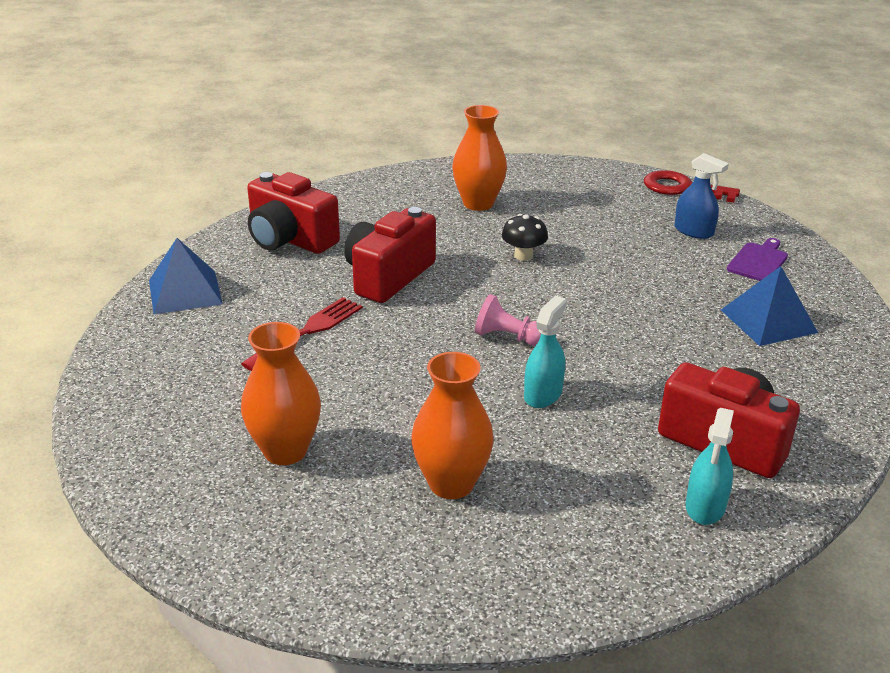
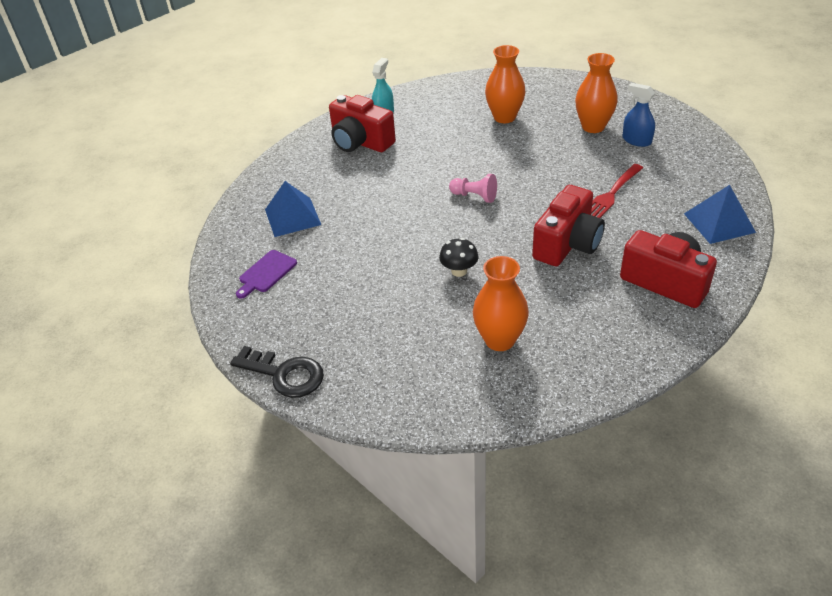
camera: 175 degrees left, 10 degrees up
turquoise spray bottle [524,296,567,408] -> none
red key [644,170,740,203] -> black key [230,346,324,398]
blue spray bottle [675,153,729,239] -> blue spray bottle moved to [622,83,655,147]

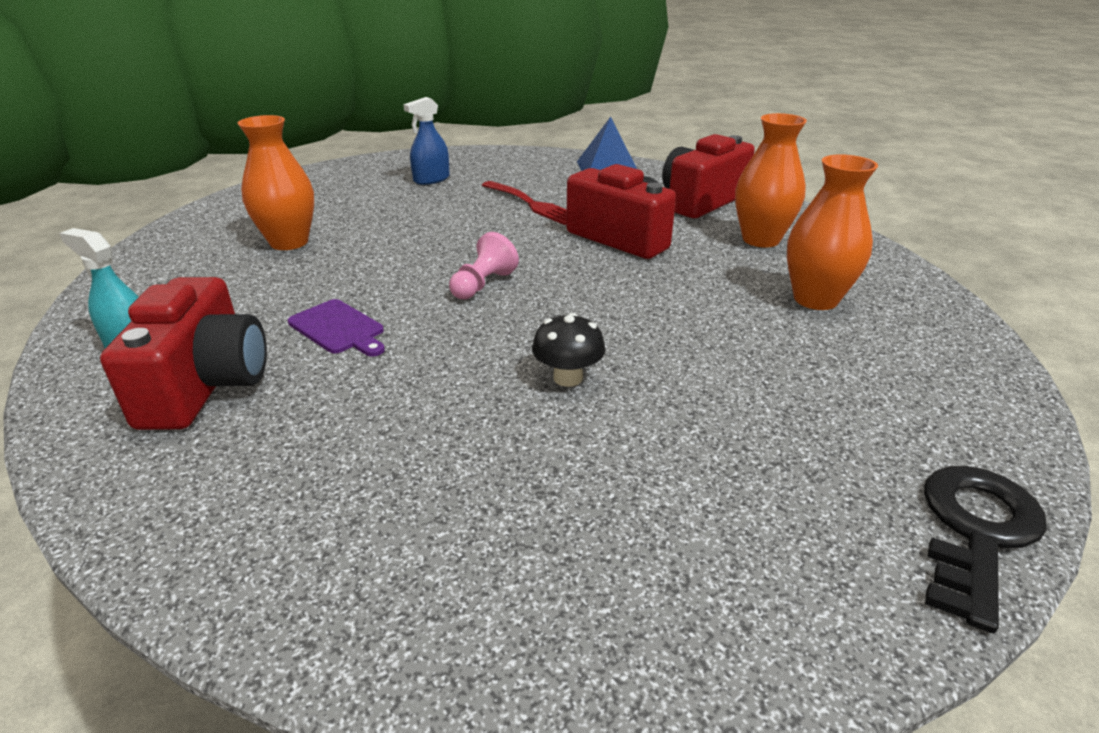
camera: 85 degrees left, 10 degrees down
purple cutting board [236,250,297,299] -> purple cutting board moved to [288,299,385,357]
blue pyramid [265,181,321,237] -> none
red camera [329,95,396,152] -> red camera turned 45 degrees counterclockwise [100,277,267,430]
black mushroom [439,238,479,277] -> black mushroom moved to [532,313,606,387]
orange vase [575,53,618,133] -> orange vase moved to [735,113,807,247]

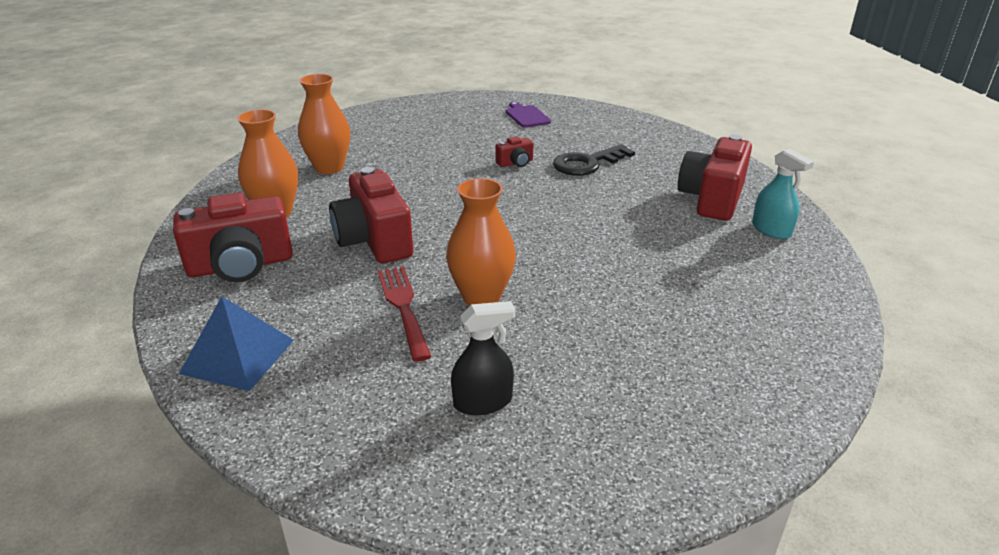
camera: 155 degrees left, 0 degrees up
orange vase [238,115,314,250] -> orange vase moved to [446,178,516,306]
purple cutting board [288,299,385,357] -> purple cutting board moved to [506,101,551,128]
blue spray bottle [403,97,450,185] -> black spray bottle [451,301,515,415]
pink pawn [449,232,519,299] -> none
black mushroom [532,313,606,387] -> red camera [495,136,533,167]
black key [924,466,1047,633] -> black key moved to [553,144,635,176]

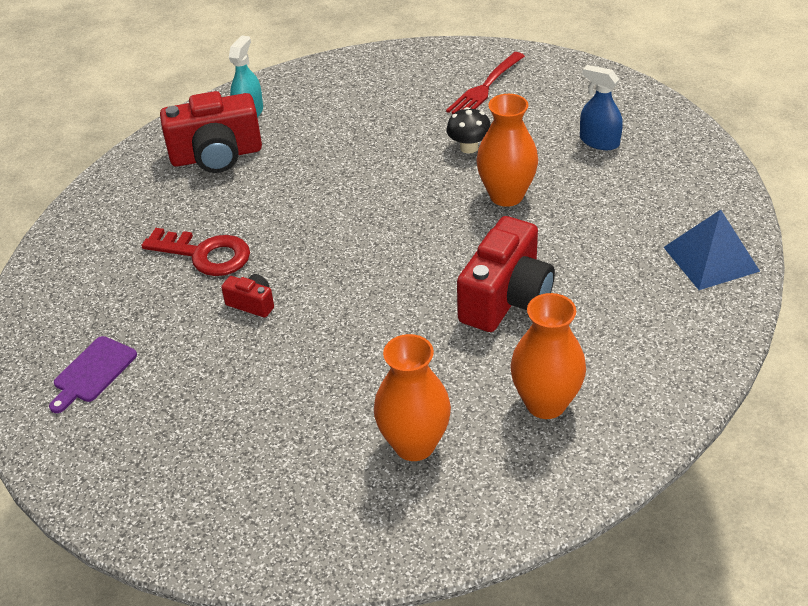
camera: 125 degrees left, 10 degrees up
red camera [173,193,293,282] -> none
red fork [378,266,432,362] -> red fork moved to [446,52,525,114]
black spray bottle [451,301,515,415] -> blue spray bottle [580,65,623,150]
black key [553,144,635,176] -> red key [141,228,250,276]
none -> black mushroom [446,107,491,154]

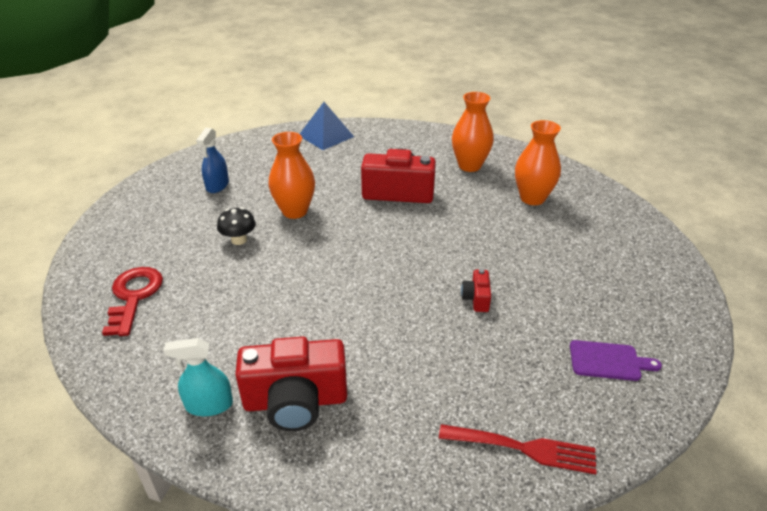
camera: 115 degrees left, 5 degrees down
red key [141,228,250,276] -> red key moved to [102,267,163,336]
red camera [160,91,262,173] -> red camera turned 120 degrees clockwise [235,336,347,431]
red fork [446,52,525,114] -> red fork moved to [439,424,596,474]

